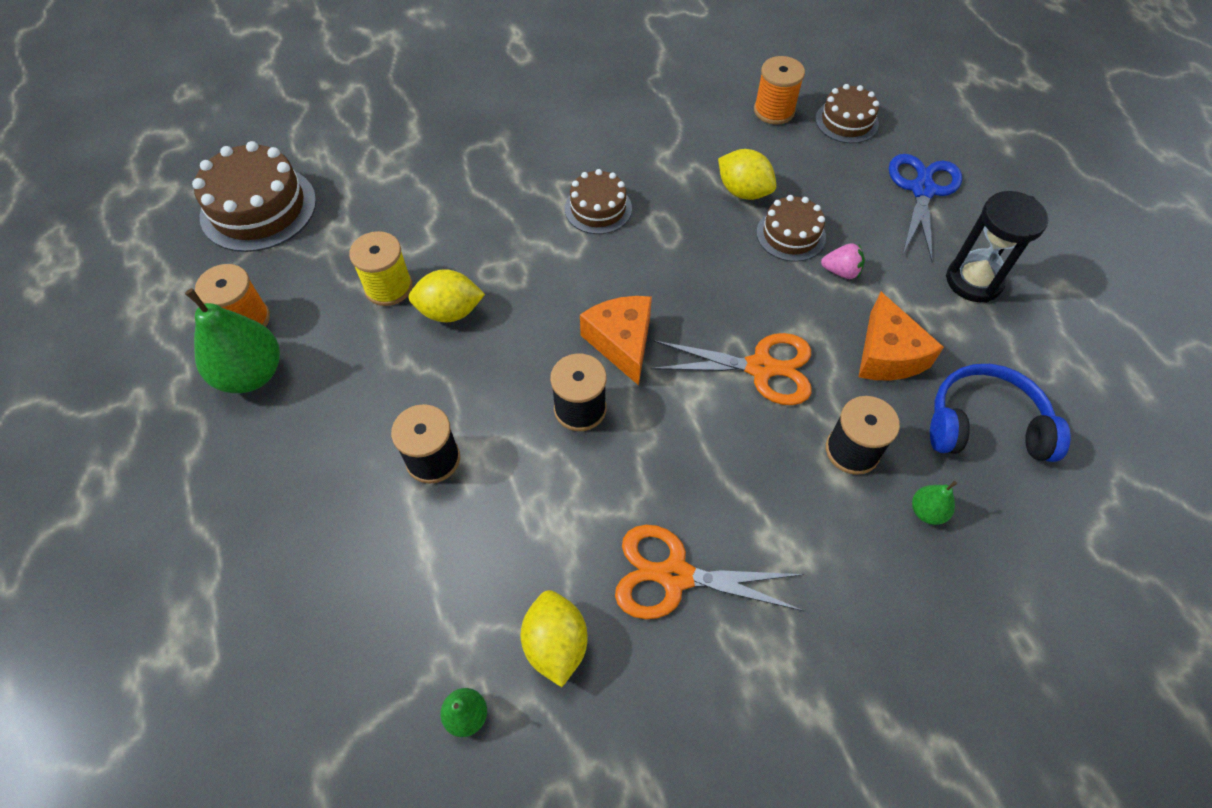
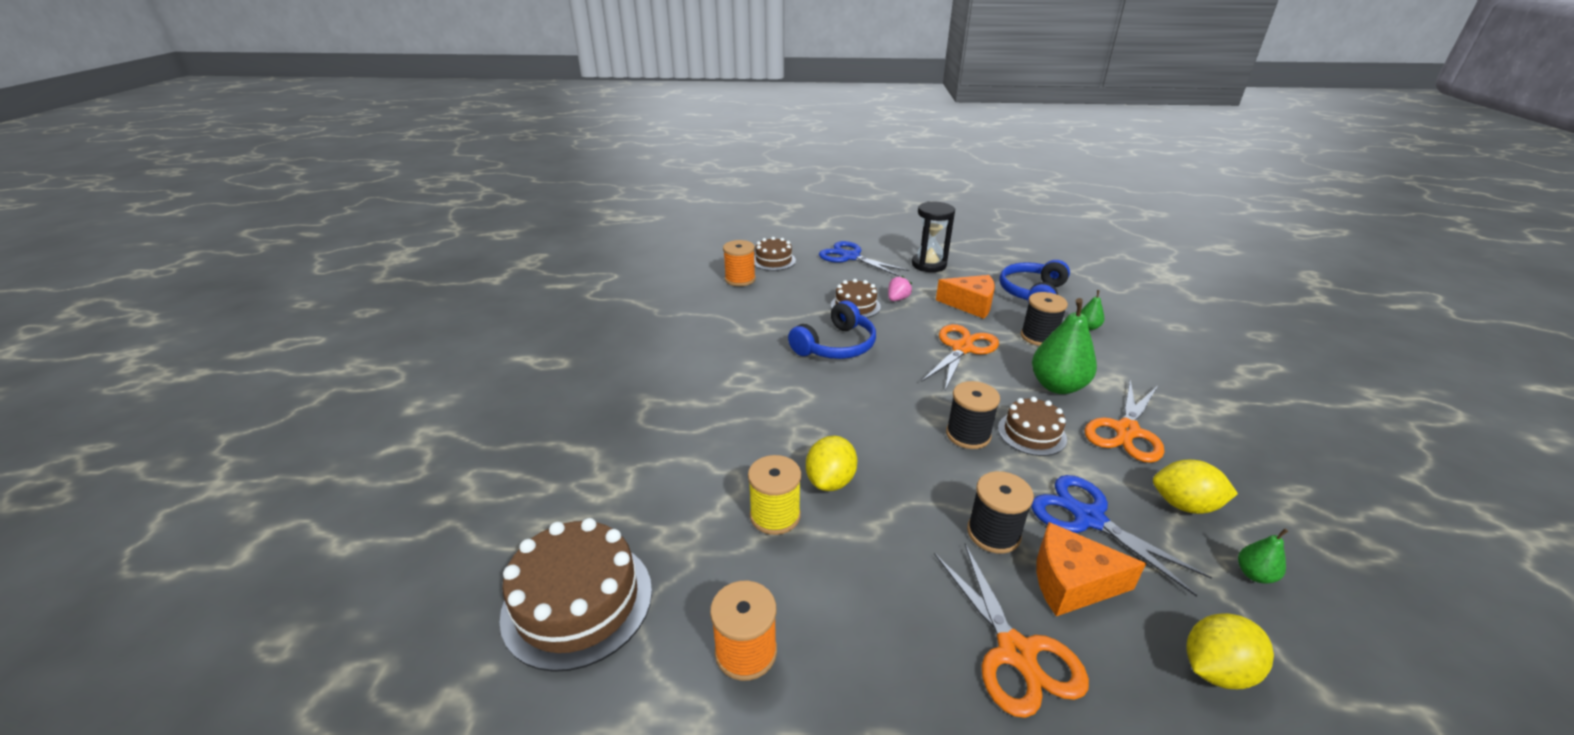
camera: 65 degrees left, 25 degrees down
green pear [185,288,280,393] -> green pear moved to [1032,298,1097,394]
brown cake [565,169,632,234] -> brown cake moved to [998,397,1067,456]
orange cheese [580,296,652,385] -> orange cheese moved to [1036,522,1146,616]
yellow lemon [718,149,776,200] -> yellow lemon moved to [1186,613,1274,689]
none -> blue headphones [788,301,876,359]
none -> orange scissors [934,544,1089,718]
none -> blue scissors [1031,475,1212,597]

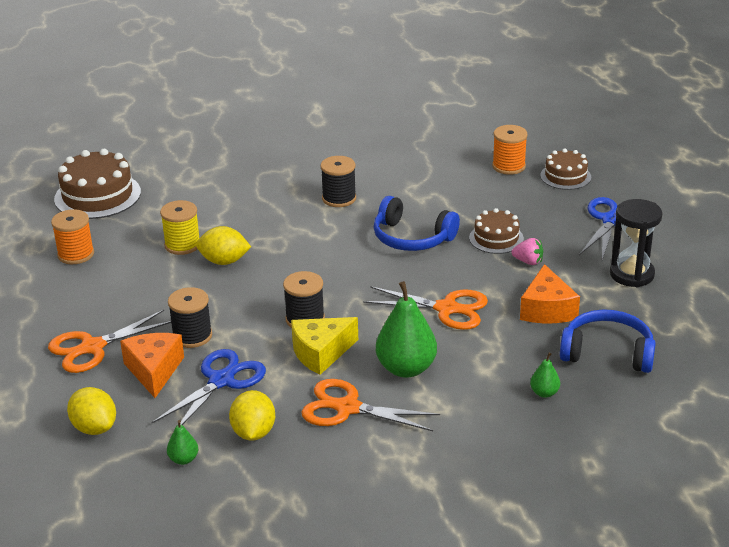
camera: 75 degrees right, 0 degrees up
brown cake [998,397,1067,456] -> yellow cheese [291,317,358,375]
black spool [1021,292,1068,346] -> black spool moved to [321,156,356,207]

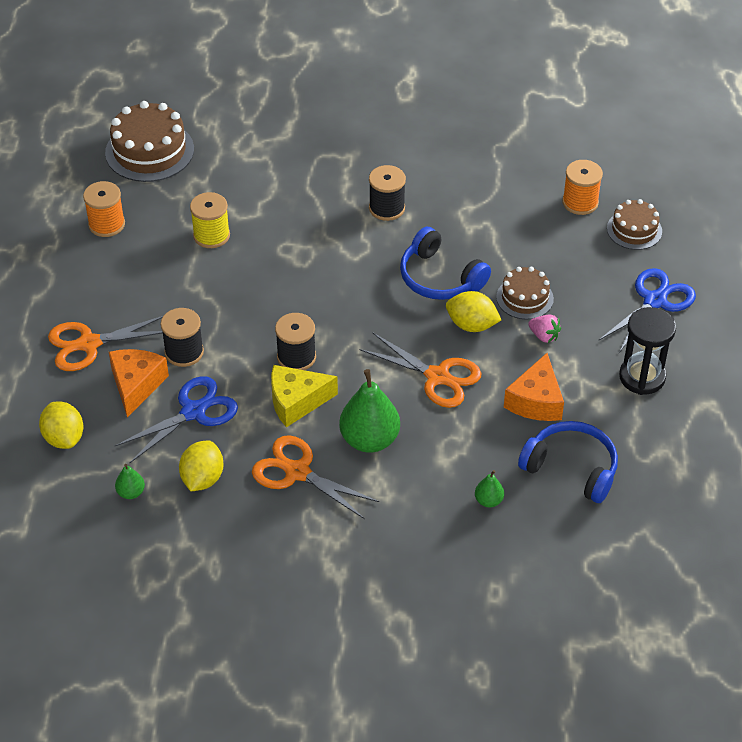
camera: 15 degrees right, 15 degrees up
yellow lemon [196,226,251,265] -> yellow lemon moved to [446,291,501,332]

